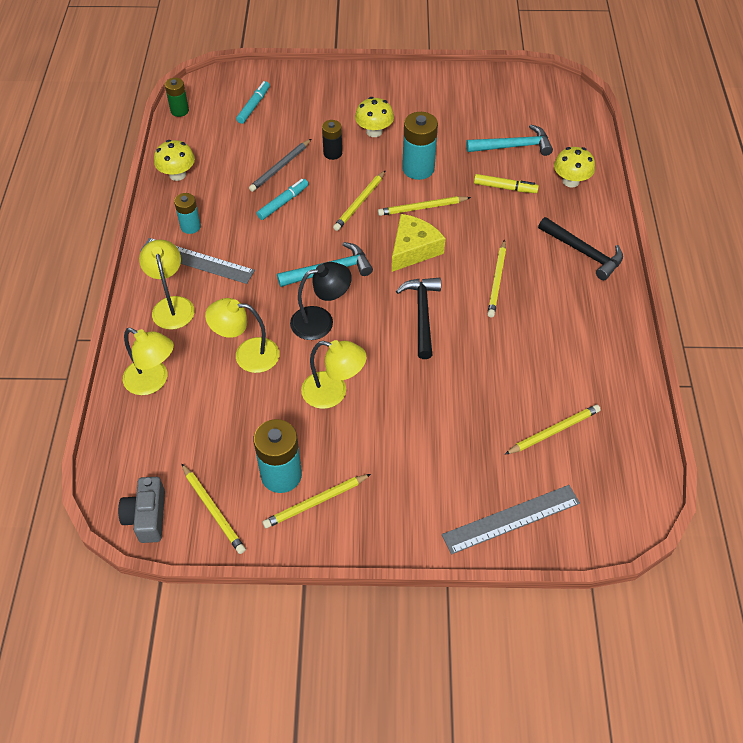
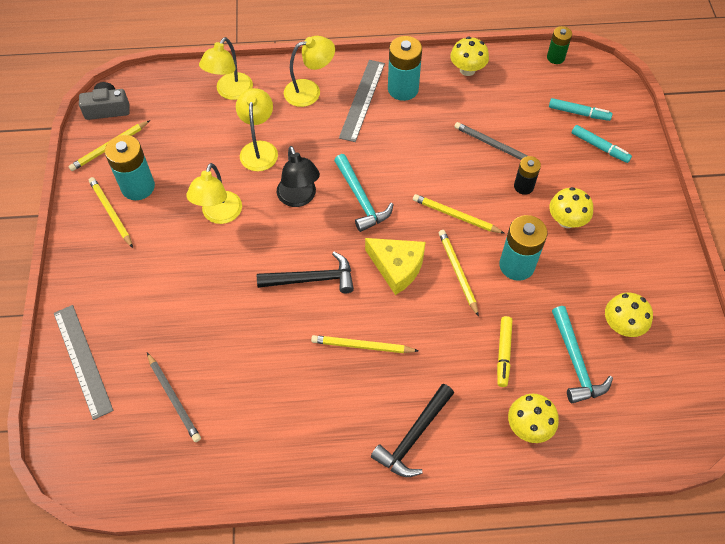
camera: 85 degrees right, 5 degrees up
turquoise battery [174,193,201,234] -> turquoise battery [388,36,422,101], size x1.67
turquoise marker [256,179,309,220] -> turquoise marker moved to [572,125,632,163]
yellow pencil [504,404,601,455] -> grey pencil [147,353,201,442]
none -> yellow mushroom [605,292,653,337]

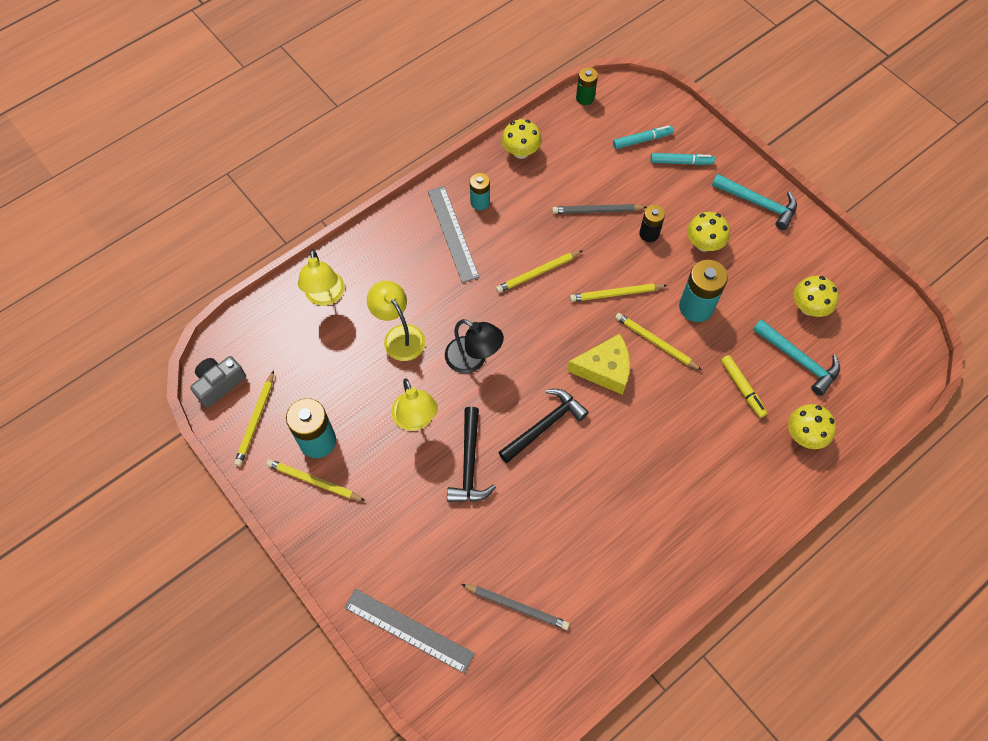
camera: 35 degrees left, 5 degrees up
yellow lamp [284,36,335,107] -> none
yellow pencil [311,335,418,353] -> yellow pencil moved to [496,250,583,293]
turquoise hammer [334,154,394,232] -> turquoise hammer moved to [712,174,797,230]
black hammer [371,384,454,477] -> black hammer moved to [447,407,496,502]
turquoise battery [388,36,422,101] -> turquoise battery [470,173,490,210], size x0.60

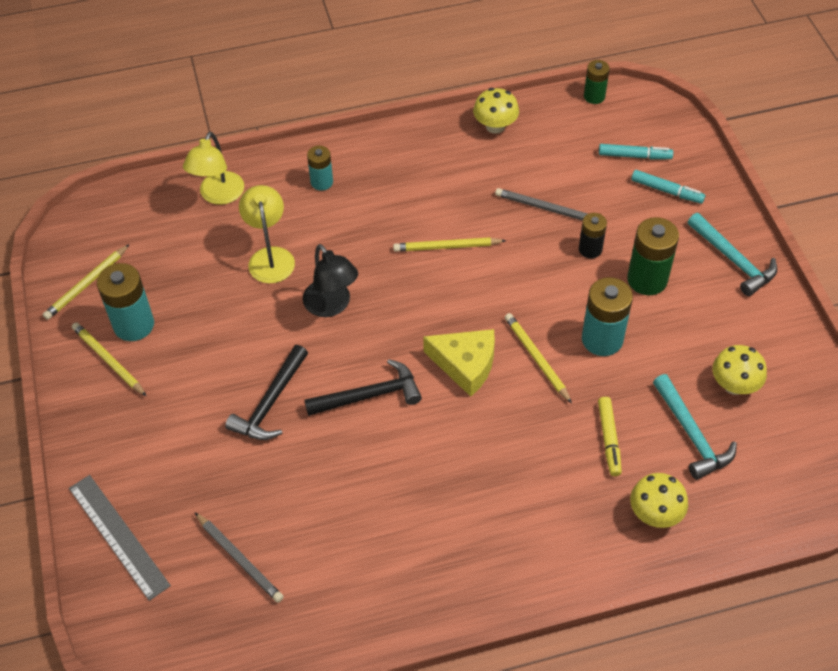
camera: 25 degrees right, 10 degrees down
grey camera [190,356,246,408] -> none
yellow lamp [391,378,438,431] -> none
grey ruler [428,186,479,283] -> none
turquoise battery [470,173,490,210] -> turquoise battery moved to [307,146,333,191]
yellow pencil [570,283,667,302] -> none
yellow mushroom [687,212,730,252] -> green battery [627,217,679,295]

